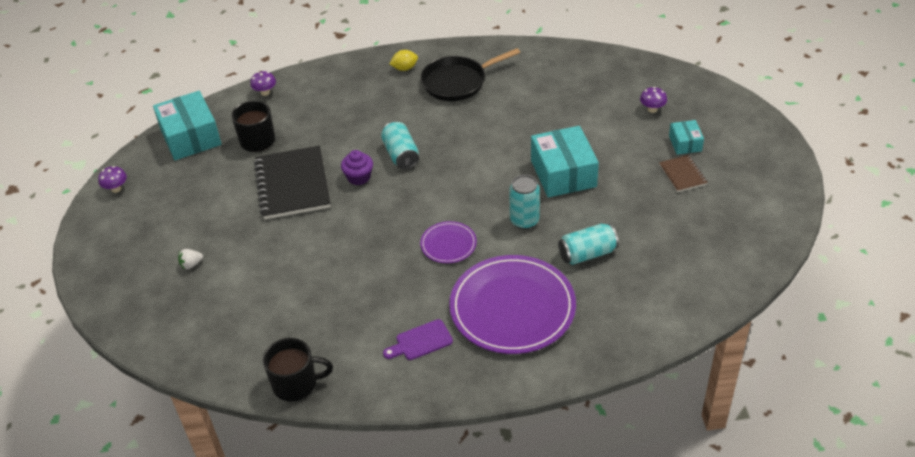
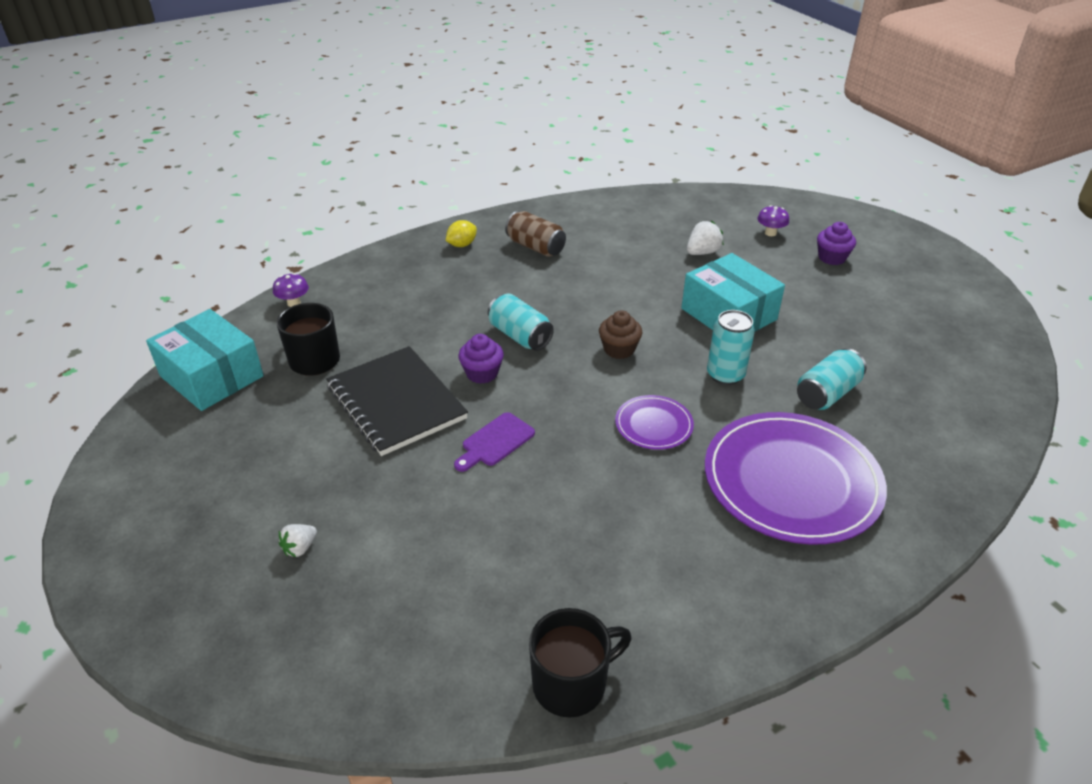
camera: 25 degrees left, 5 degrees down
purple mushroom [98,166,127,193] -> none
purple cutting board [383,319,453,360] -> purple cutting board moved to [454,412,535,472]
black pan [421,48,520,101] -> brown can [505,211,566,257]
brown notebook [659,155,708,192] -> none
turquoise box [669,120,704,155] -> purple cupcake [817,222,856,265]
none -> brown cupcake [599,310,642,359]
none -> white strawberry [687,221,724,255]

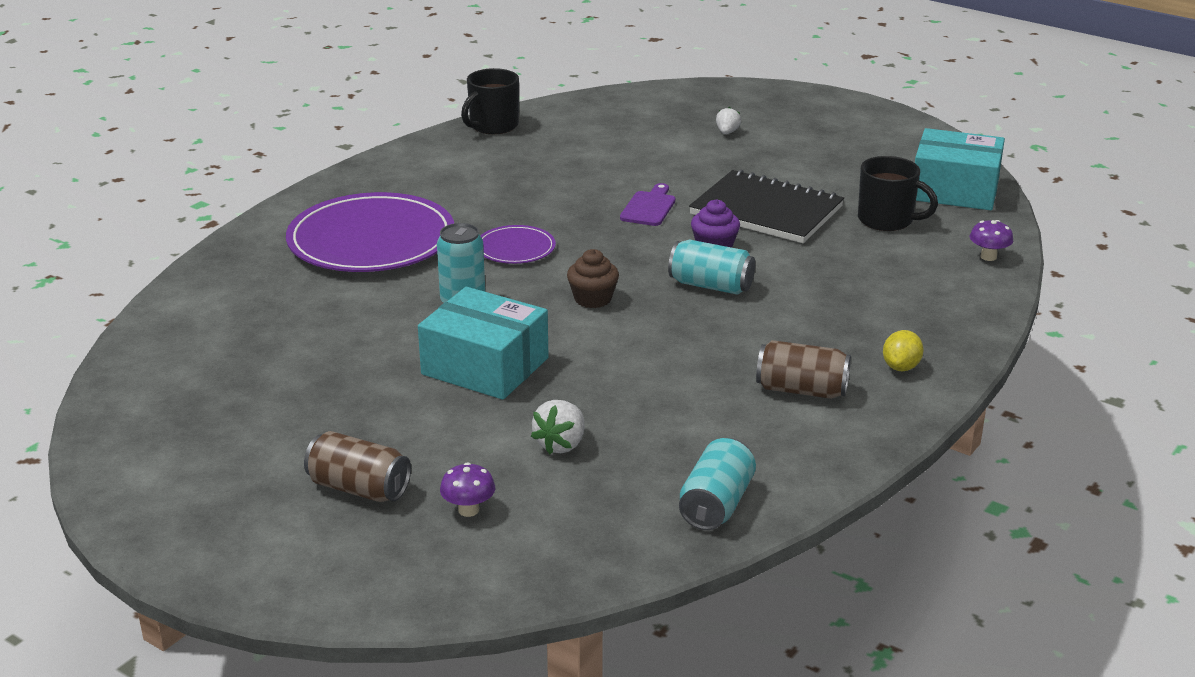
camera: 155 degrees right, 10 degrees down
turquoise can [797,348,867,410] -> turquoise can moved to [679,438,756,530]
purple cupcake [817,222,856,265] -> brown can [304,431,411,502]

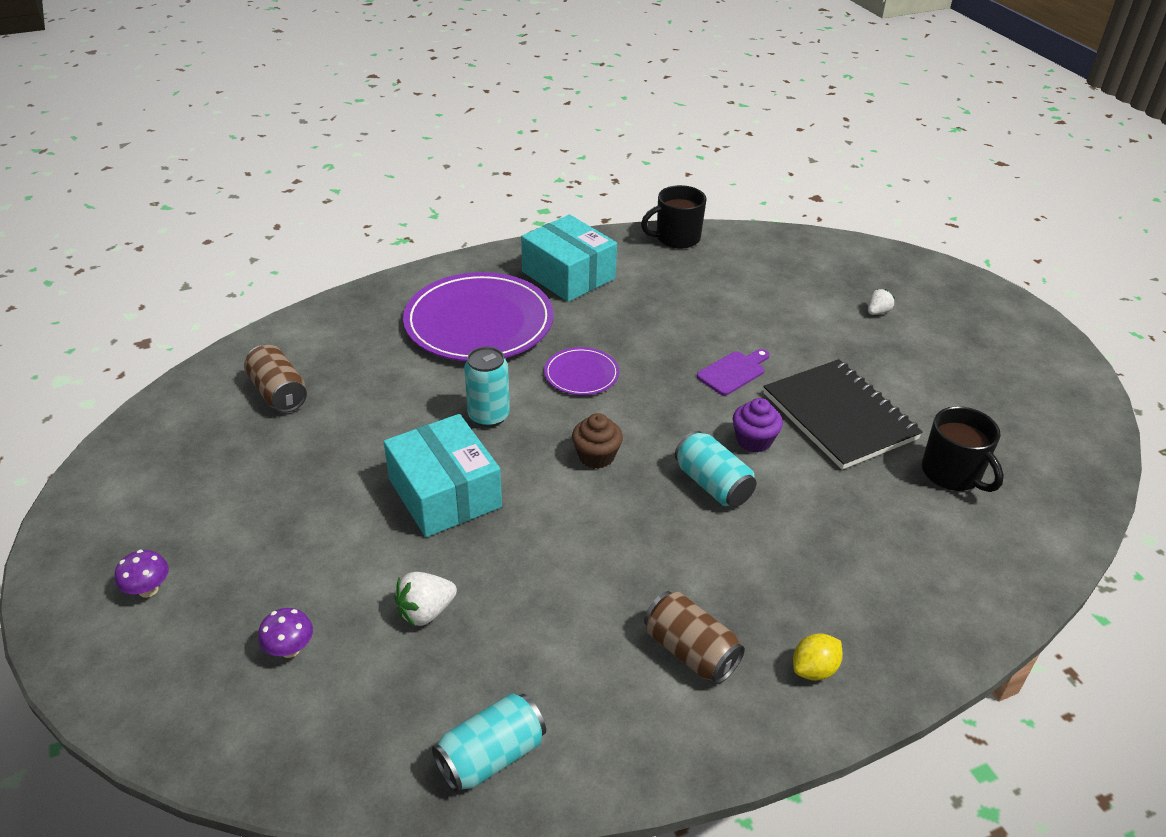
camera: 30 degrees right, 10 degrees up
brown can [304,431,411,502] -> brown can moved to [244,345,307,413]
turquoise box [915,128,1005,210] -> turquoise box moved to [521,215,617,302]
purple mushroom [970,220,1013,261] -> purple mushroom moved to [115,550,169,598]

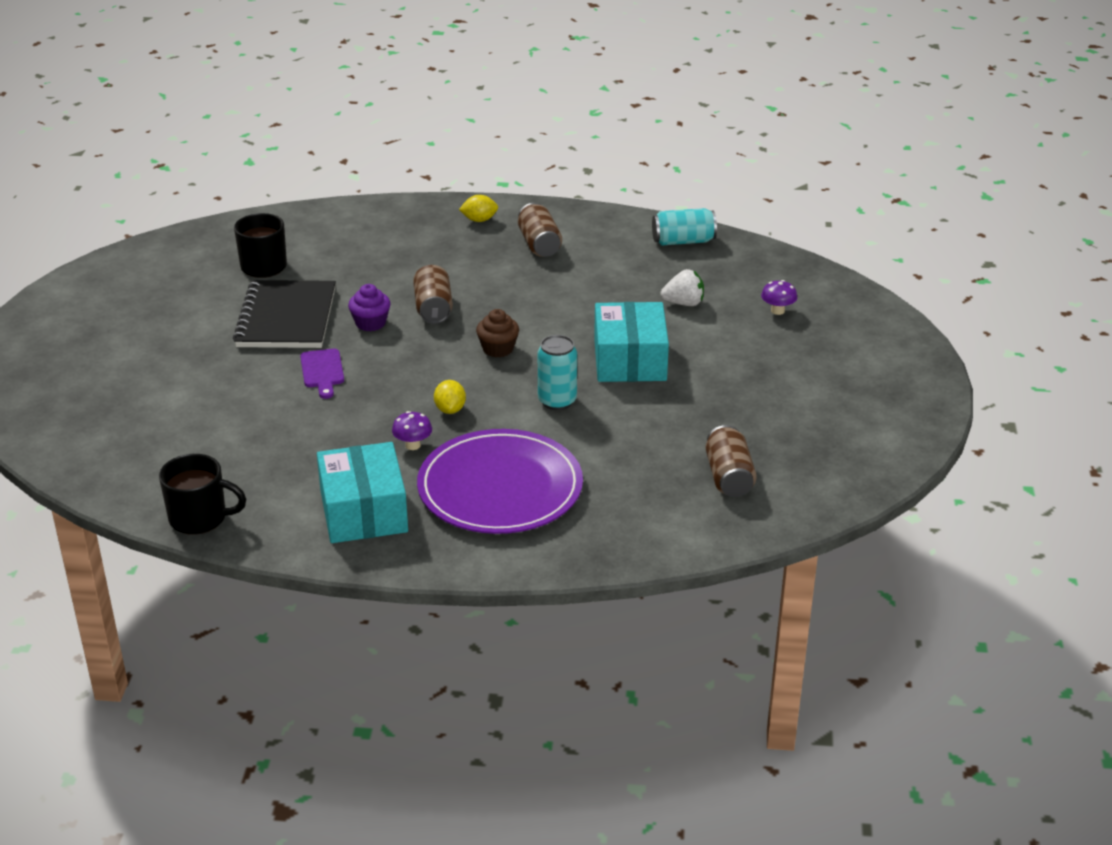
camera: 150 degrees left, 5 degrees down
purple mushroom [115,550,169,598] -> purple mushroom moved to [392,411,432,450]
purple plate [544,347,619,395] -> yellow lemon [434,380,466,414]
turquoise can [675,431,756,507] -> brown can [413,265,453,324]
purple cutting board [697,349,770,395] -> purple cutting board turned 90 degrees counterclockwise [300,349,344,399]
white strawberry [868,289,895,315] -> none

